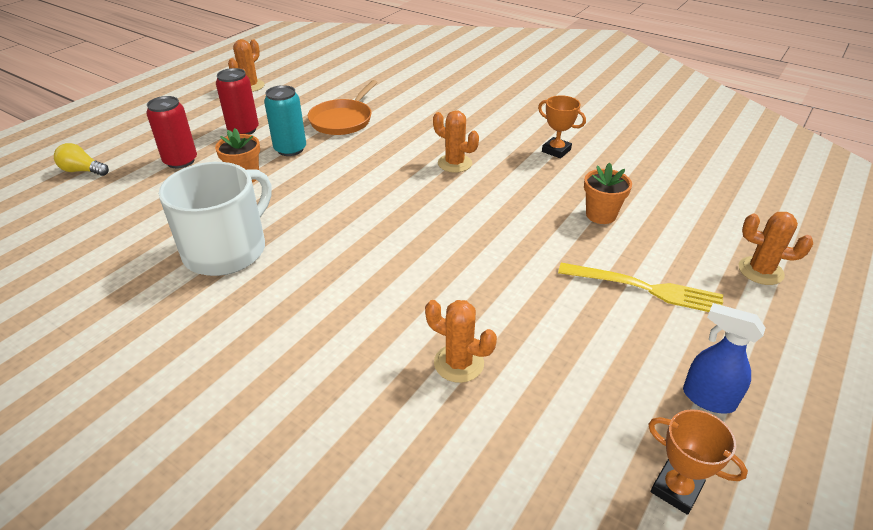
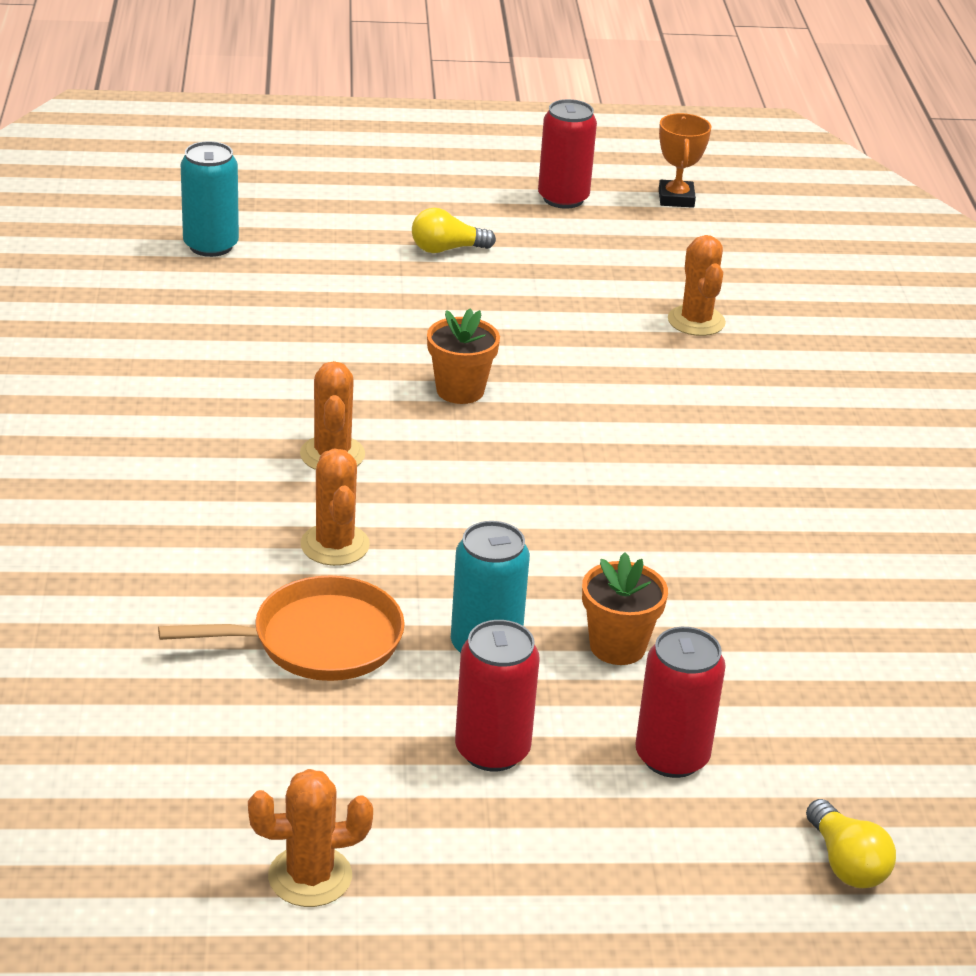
camera: 130 degrees left, 5 degrees down
white mug [159,162,271,276] -> none
orange trophy [538,95,586,159] -> none
yellow fork [558,263,723,312] -> yellow light bulb [412,208,496,253]
orange flower pot [584,163,632,224] -> orange flower pot moved to [427,308,500,404]
blue spray bottle [683,303,766,413] -> red can [538,99,597,209]
orange cactus [738,212,813,285] -> orange cactus moved to [300,448,370,566]
none -> turquoise can [181,141,239,257]

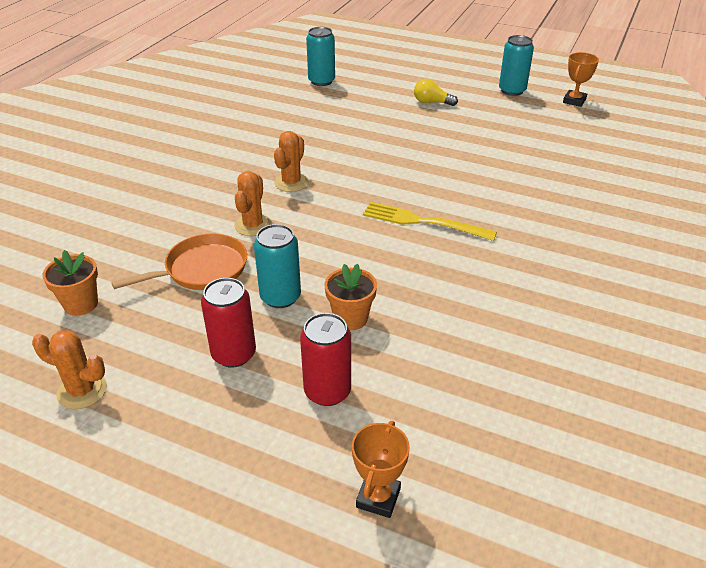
camera: 30 degrees right, 5 degrees up
orange pan [158,575,405,681] -> orange pan turned 45 degrees counterclockwise [111,233,247,290]
orange flower pot [427,308,500,404] -> orange flower pot moved to [42,250,98,316]
red can [538,99,597,209] -> turquoise can [499,35,534,96]
orange cactus [668,235,726,336] -> none
yellow light bulb [806,799,896,888] -> orange trophy [352,421,410,518]
none -> yellow fork [363,202,497,241]

